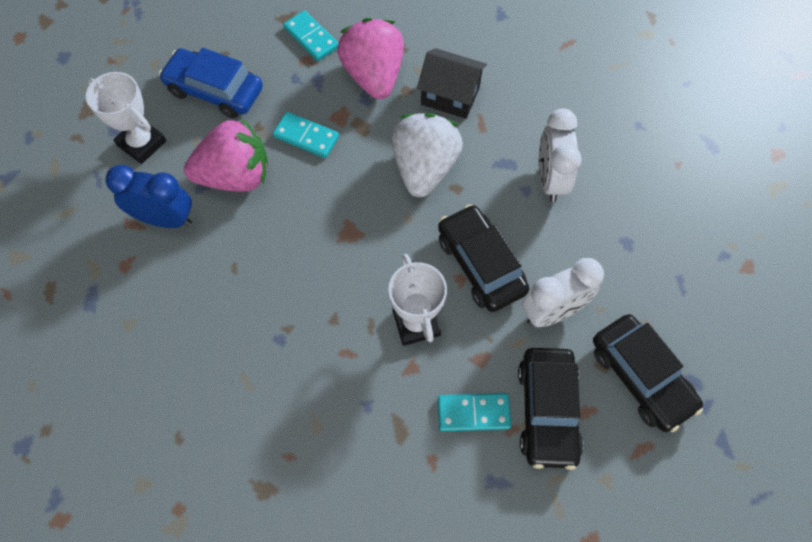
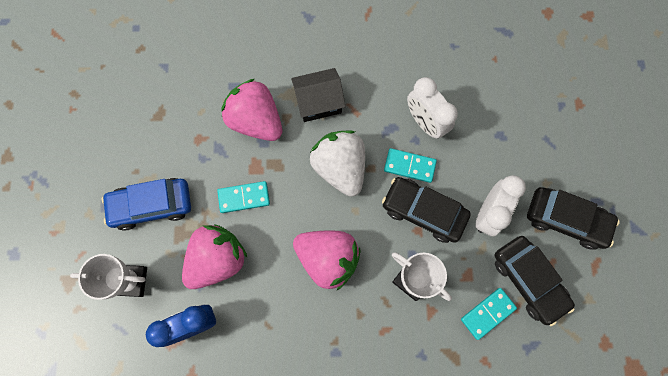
camera: 35 degrees left, 10 degrees up
turquoise domino [283,10,338,61] -> turquoise domino moved to [384,148,437,183]
none -> pink strawberry [293,230,361,290]

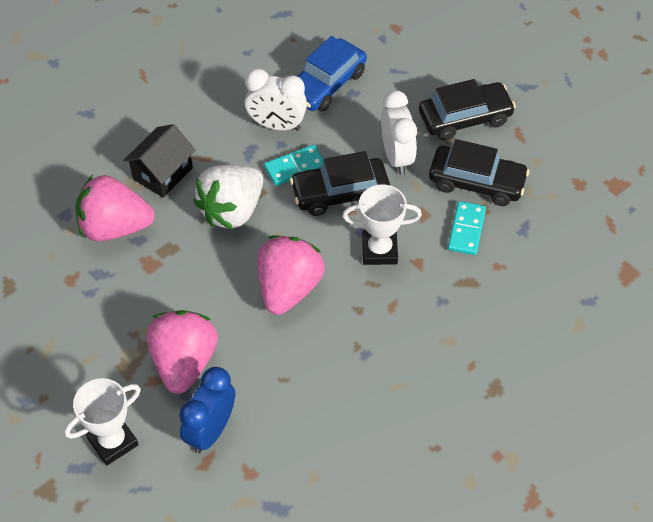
camera: 40 degrees left, 20 degrees down
blue car [102,178,191,231] -> blue car moved to [297,36,367,112]
turquoise domino [217,181,270,213] -> none
pink strawberry [293,230,361,290] -> pink strawberry turned 60 degrees counterclockwise [258,235,324,315]
white strawberry [310,130,365,197] -> white strawberry turned 75 degrees counterclockwise [193,165,263,230]

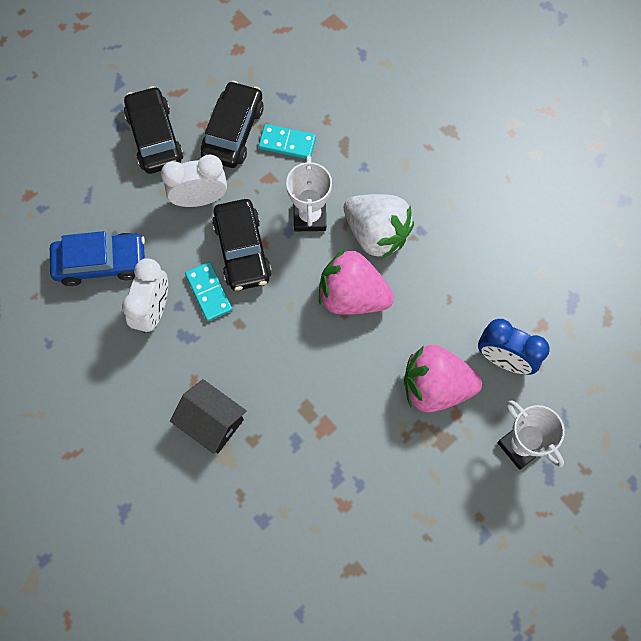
camera: 90 degrees left, 15 degrees up
pink strawberry [75,175,155,241] -> none
white strawberry [193,165,263,230] -> white strawberry moved to [344,194,414,259]
blue car [297,36,367,112] -> blue car turned 45 degrees counterclockwise [50,231,145,286]

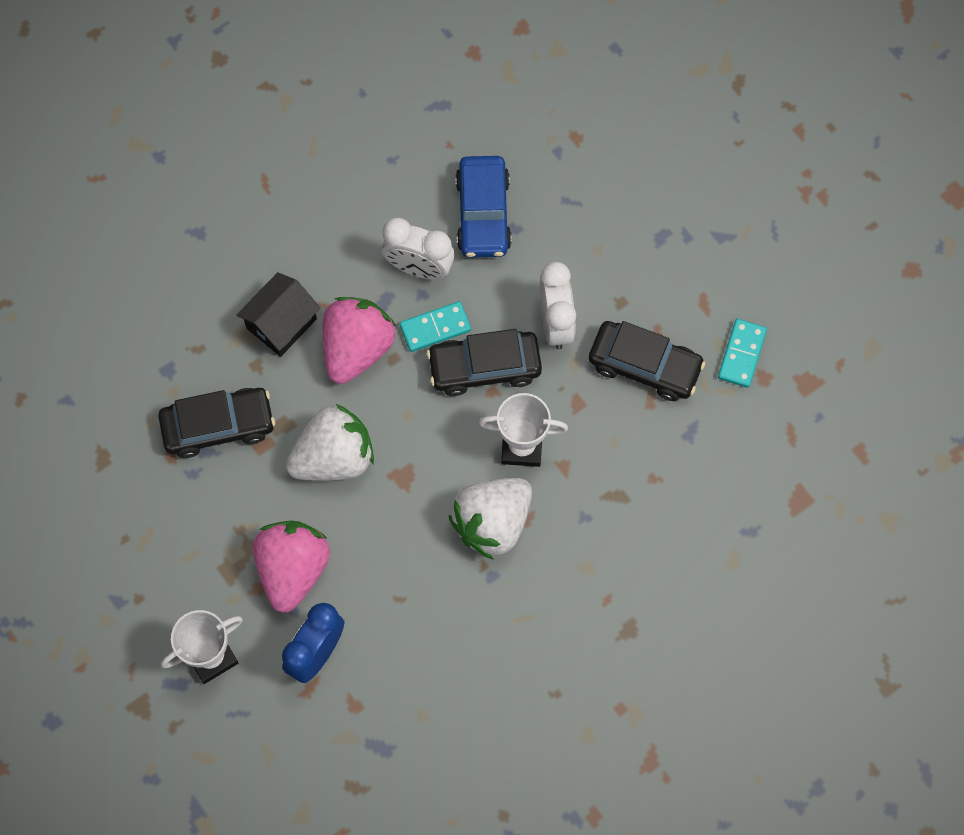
camera: 95 degrees right, 0 degrees up
black car [124,86,183,174] -> black car moved to [158,388,275,458]
turquoise domino [258,124,316,159] -> turquoise domino moved to [718,319,767,388]
pink strawberry [319,249,394,315] -> pink strawberry moved to [323,297,396,384]
none -> white strawberry [286,404,374,481]

